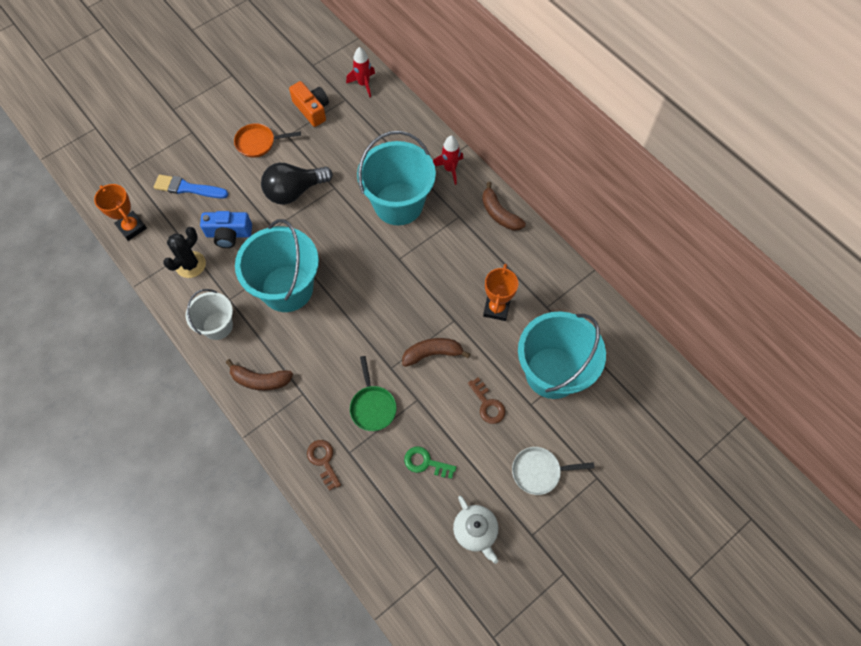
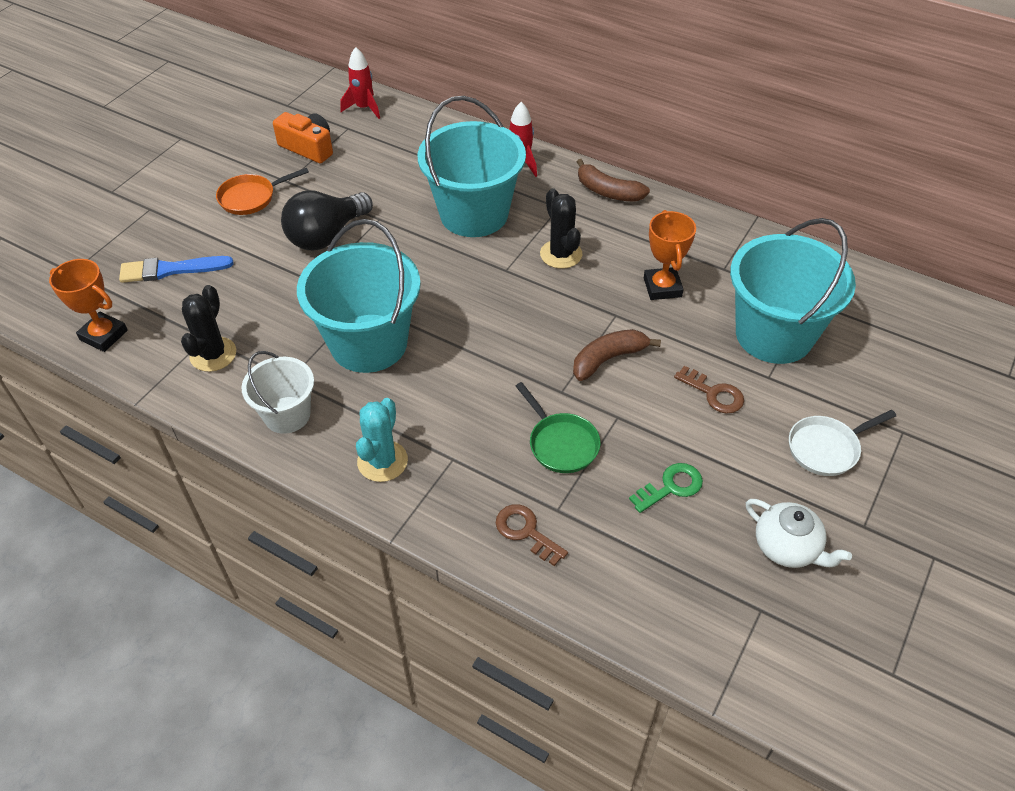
camera: 20 degrees left, 15 degrees down
blue camera [200,211,252,248] -> none
brown banana [226,359,293,391] -> turquoise cactus [356,398,408,482]
green key [404,446,456,479] -> green key turned 150 degrees clockwise [629,463,703,513]
none -> black cactus [540,188,582,269]

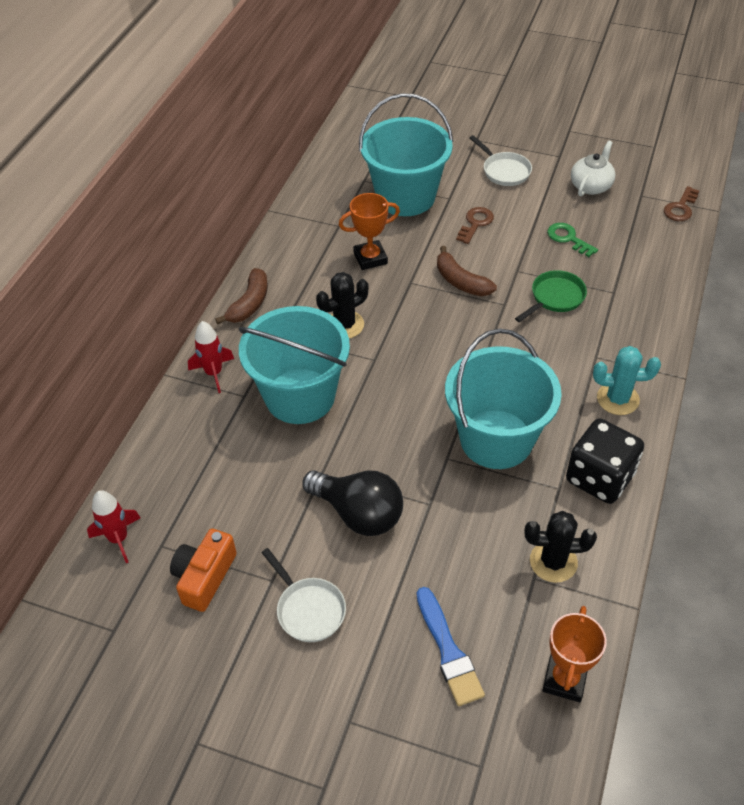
camera: 100 degrees left, 0 degrees up
orange pan [216,168,309,215] -> white pan [262,548,346,642]
white bucket [241,351,314,434] -> black dice [566,418,644,504]
brown key [496,504,568,566] -> brown key moved to [664,186,699,221]

